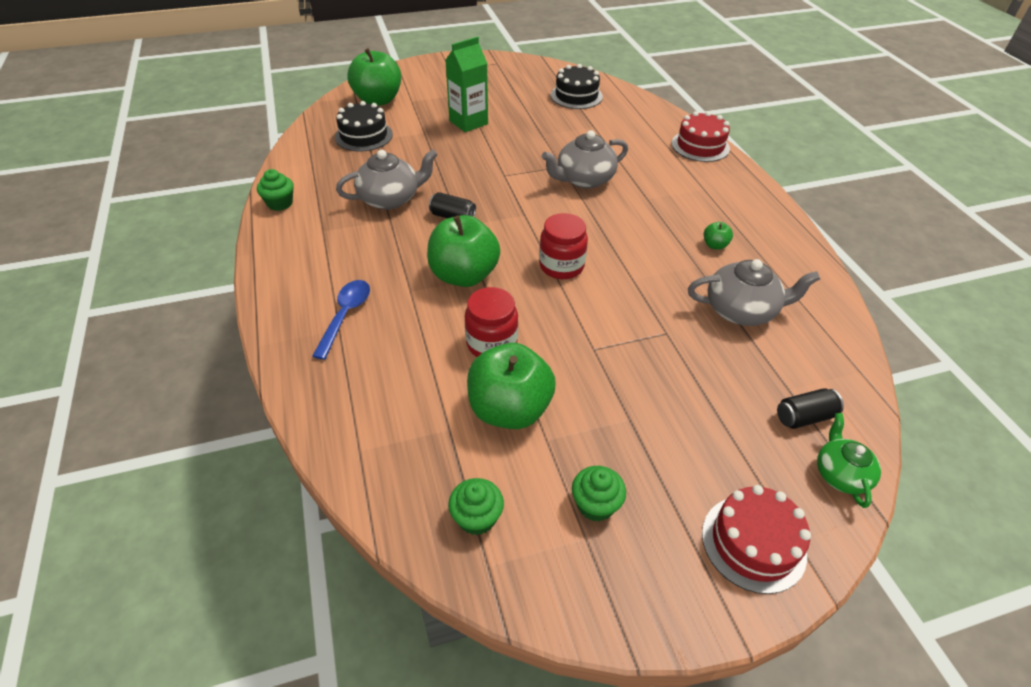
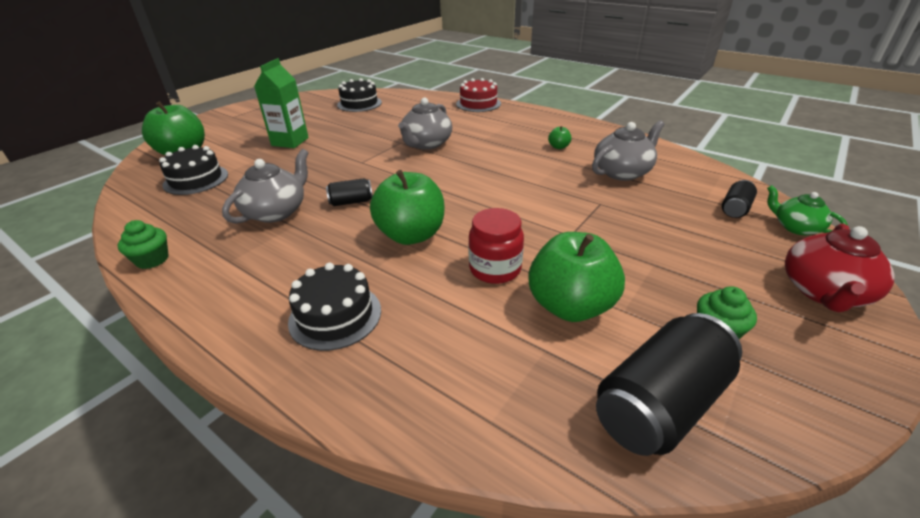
camera: 35 degrees left, 10 degrees down
blue spoon [312,280,370,360] -> black cake [288,263,381,351]
green cupcake [448,478,504,535] -> black can [596,313,742,456]
red jar [539,213,588,279] -> none
red cake [702,485,811,594] -> red teapot [785,224,894,312]

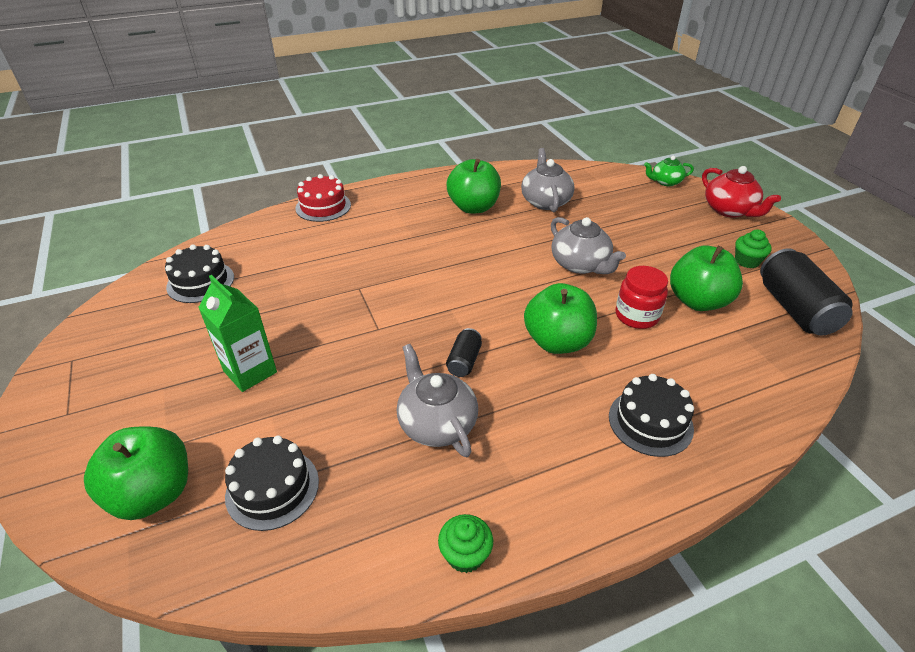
camera: 60 degrees left, 5 degrees up
grey teapot [398,98,452,150] -> grey teapot moved to [551,217,626,274]
green apple [548,126,572,149] -> green apple [447,159,501,214], size x2.38
black can [722,180,757,218] -> none

